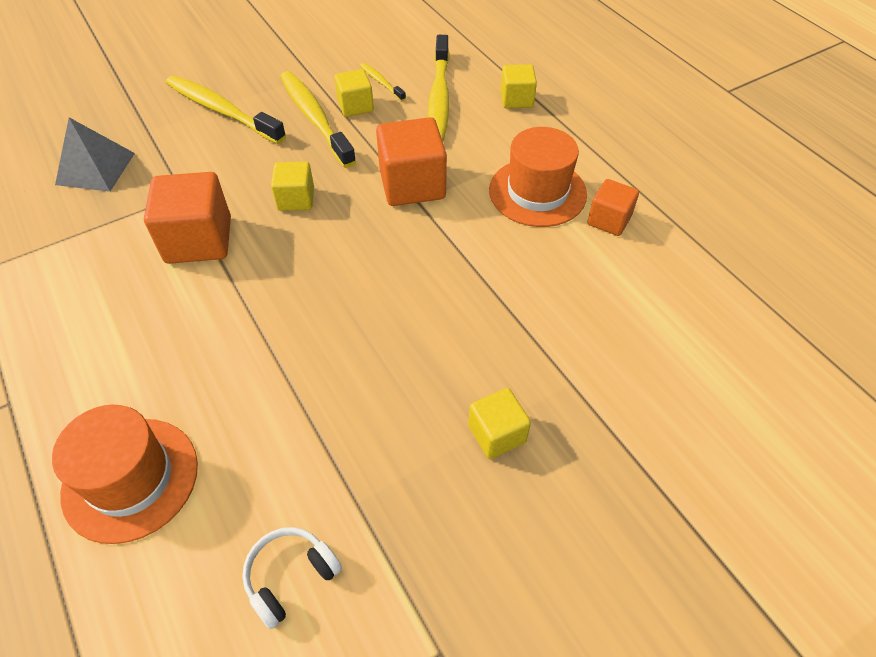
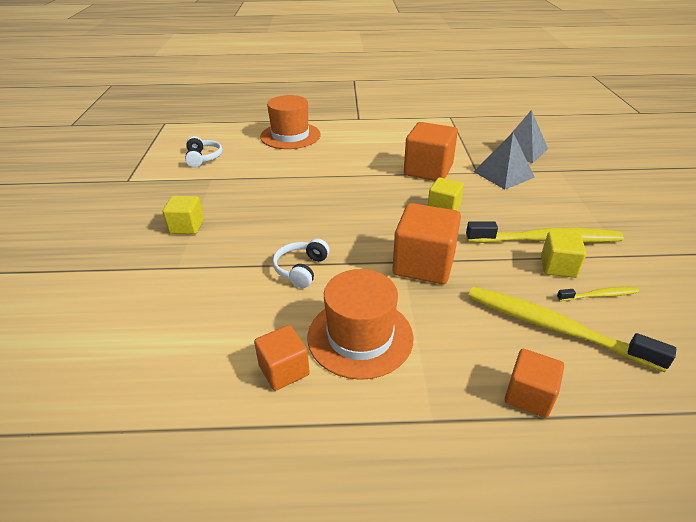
camera: 120 degrees right, 15 degrees down
yellow toothbrush [166,75,286,144] -> none
yellow cube [501,64,537,109] -> orange cube [505,349,564,418]
none -> white headphones [273,239,329,288]
none -> grey pyramid [474,132,535,189]

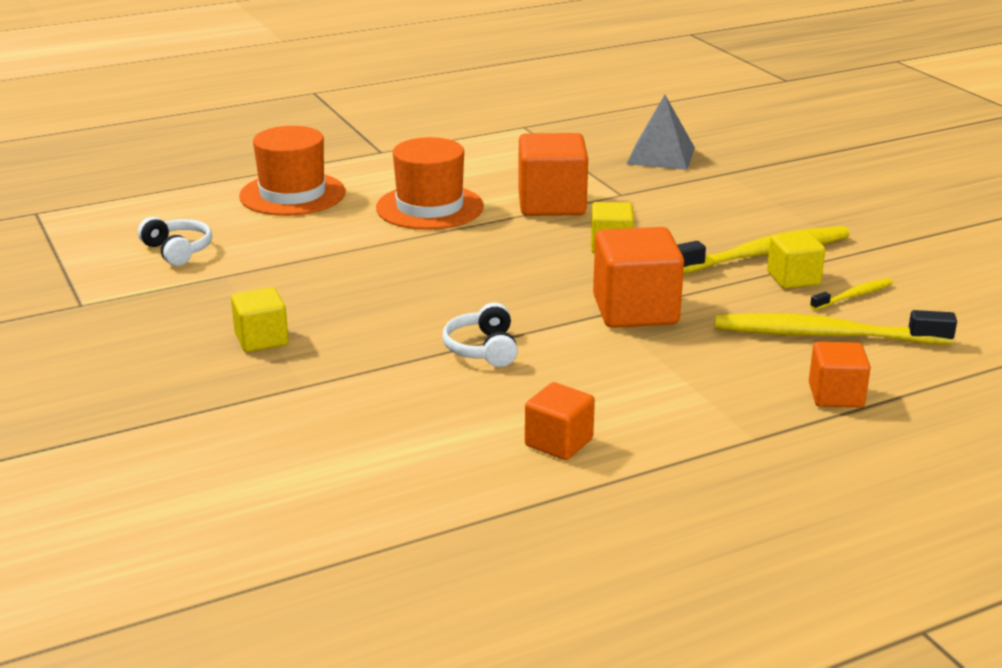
camera: 25 degrees left, 10 degrees down
orange hat [308,269,414,380] -> orange hat moved to [376,137,484,230]
grey pyramid [474,132,535,189] -> none

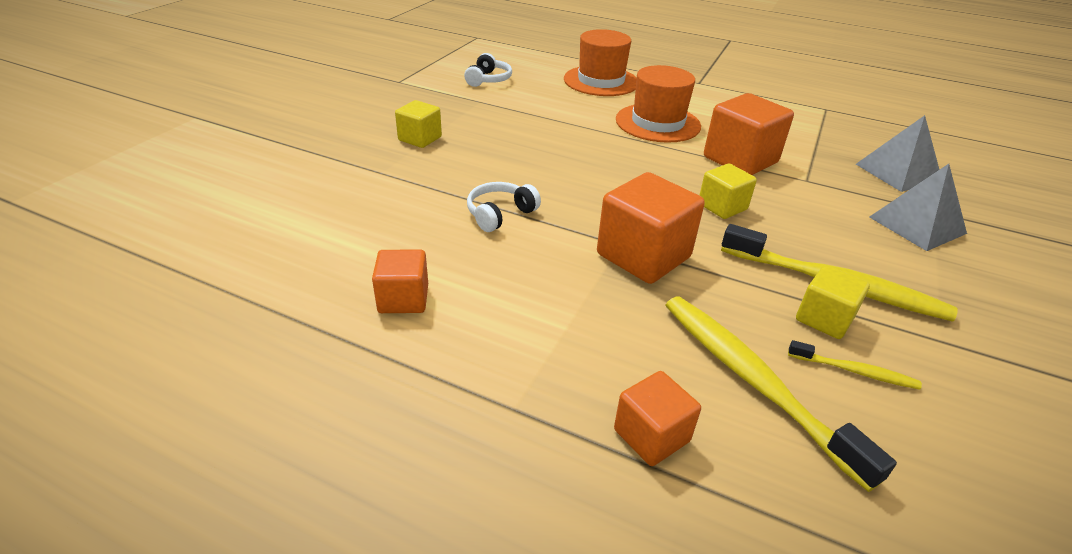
camera: 50 degrees right, 10 degrees up
none -> grey pyramid [869,164,967,251]

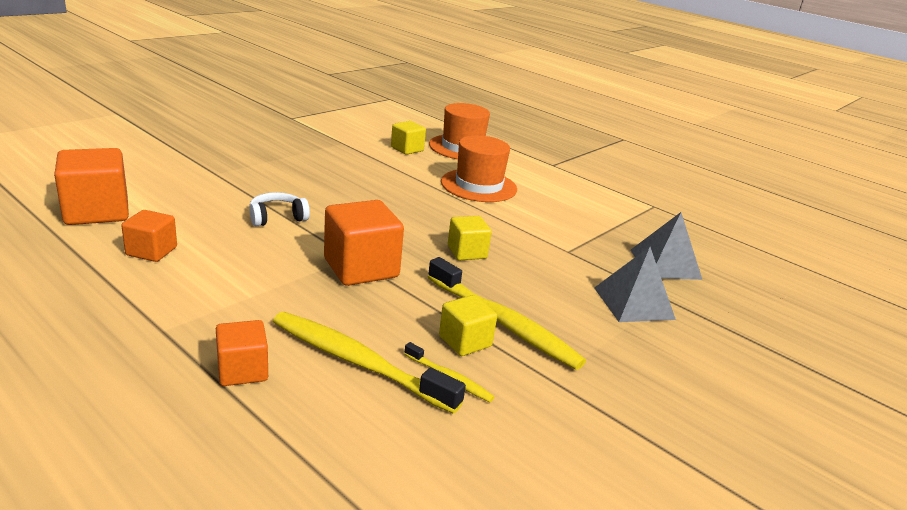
camera: 15 degrees right, 10 degrees down
yellow cube [395,100,442,148] -> yellow cube moved to [391,121,426,155]
white headphones [464,53,512,87] -> none
yellow toothbrush [666,296,897,492] -> yellow toothbrush turned 45 degrees counterclockwise [273,312,466,414]
orange cube [704,93,794,175] -> orange cube moved to [54,148,129,225]

